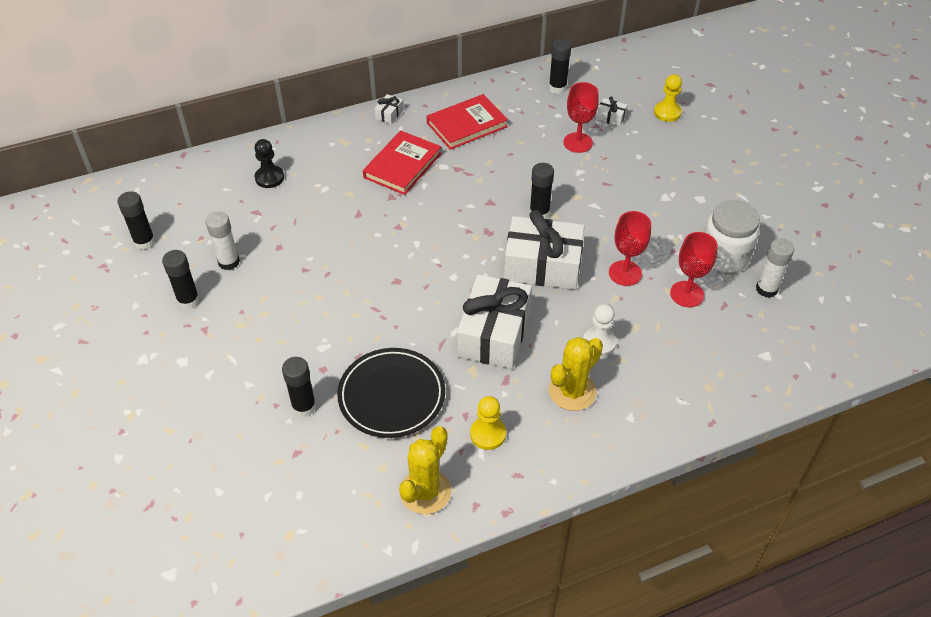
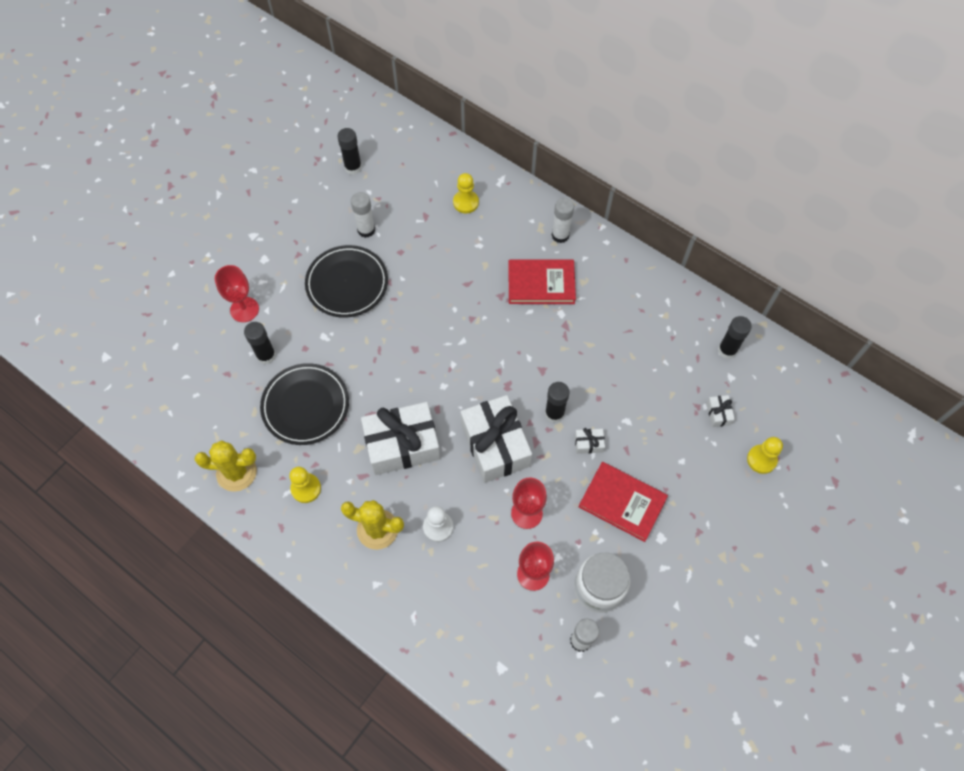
camera: 60 degrees right, 15 degrees up
black glue stick [162,250,200,309] -> none
black pawn [254,139,284,188] -> yellow pawn [453,173,479,214]
white gift [374,94,404,124] -> white gift moved to [575,428,605,454]
red book [427,94,508,150] -> red book moved to [579,462,668,542]
red goblet [564,82,599,153] -> red goblet moved to [215,265,259,322]
none -> black plate [305,245,388,318]
none -> white glue stick [552,198,574,243]

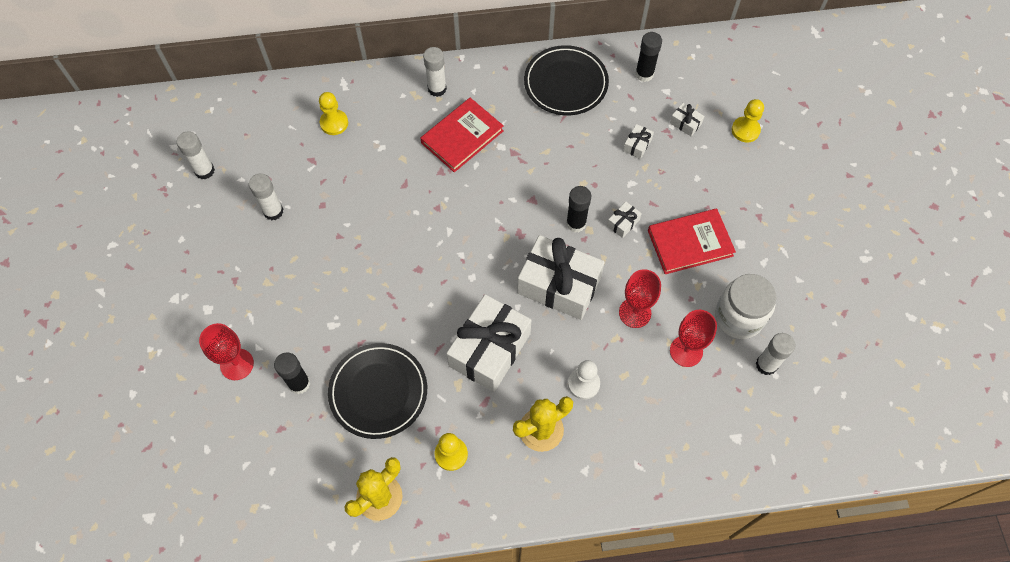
camera: 45 degrees left, 0 degrees up
black plate [305,245,388,318] -> black plate moved to [524,45,609,115]
black glue stick [337,128,362,175] -> white glue stick [177,131,215,179]
none -> white gift [623,124,654,159]

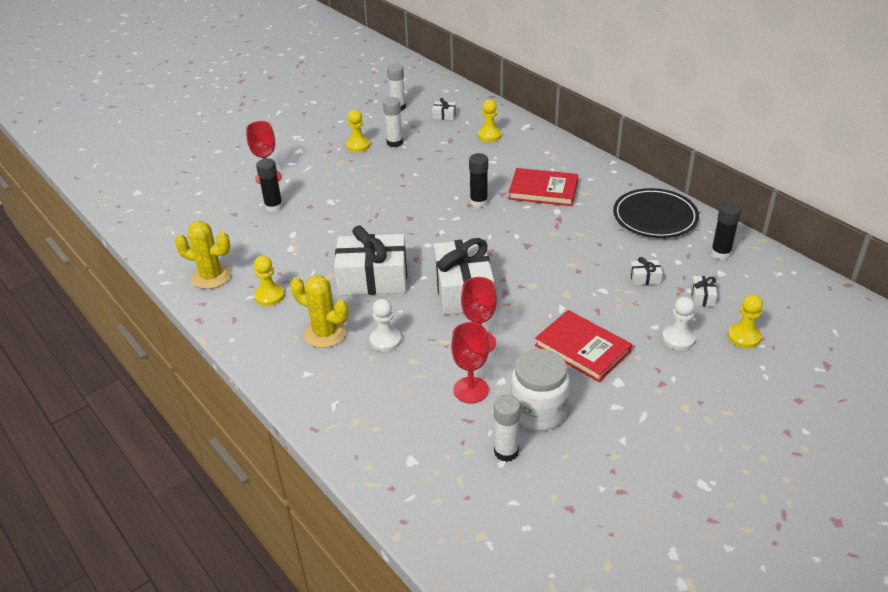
camera: 60 degrees right, 25 degrees down
black plate [328,343,427,439] -> none
white glue stick [423,47,447,97] -> none
black glue stick [566,186,591,232] -> black glue stick moved to [469,153,488,208]
white gift [607,202,642,238] -> white gift moved to [432,98,456,120]
none -> yellow pawn [346,110,370,152]
none -> white pawn [662,296,696,350]

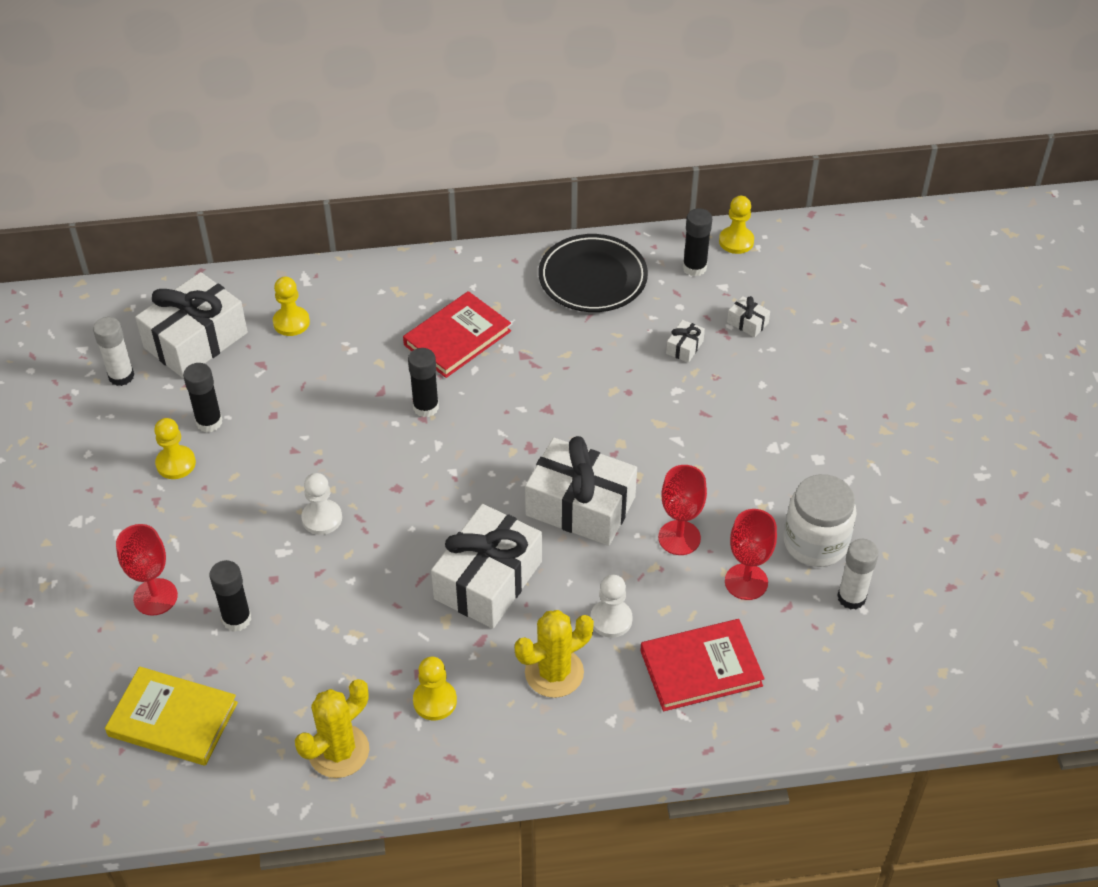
camera: 60 degrees left, 10 degrees up
white glue stick [383,97,403,147] -> black glue stick [183,363,222,433]
white gift [432,98,456,120] -> white gift [135,272,248,378], size x2.46
red book [535,310,632,382] -> red book moved to [640,619,765,711]
white pawn [662,296,696,350] -> white pawn moved to [301,473,342,535]
yellow pawn [727,294,763,348] -> yellow pawn moved to [719,196,754,254]
none -> yellow book [105,667,238,765]

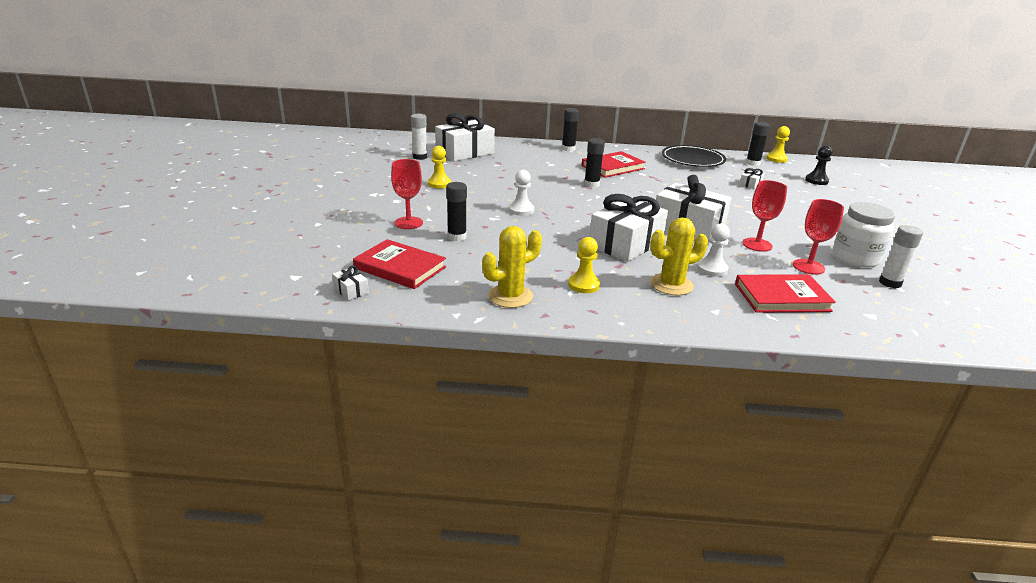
camera: 10 degrees right, 20 degrees down
yellow book [105,667,238,765] -> red book [353,239,446,289]
black glue stick [183,363,222,433] -> black glue stick moved to [562,108,579,151]
yellow pawn [273,277,310,336] -> none
white gift [727,296,770,338] -> white gift moved to [332,265,369,301]
none -> black pawn [805,145,832,185]

